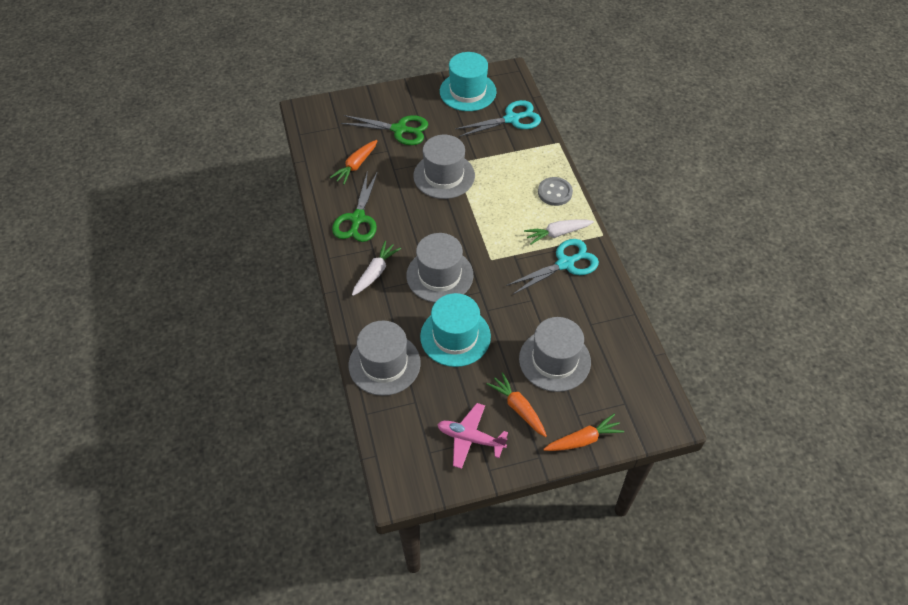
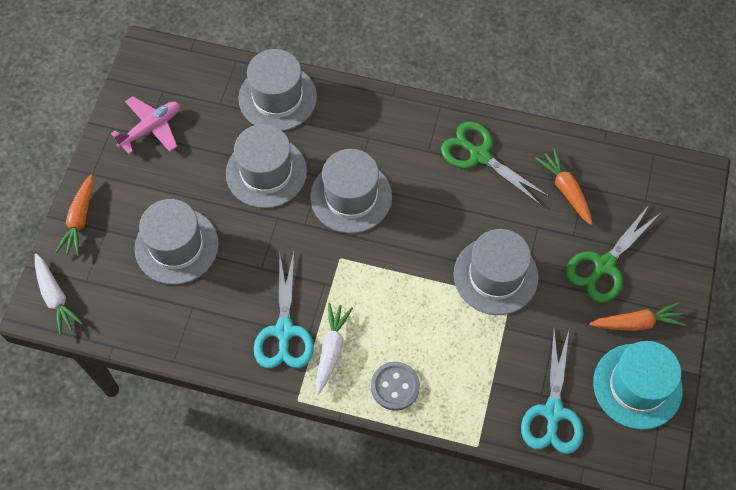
camera: 120 degrees right, 10 degrees up
white carrot [352,241,401,296] -> white carrot moved to [35,254,83,336]
turquoise hat [420,293,491,367] -> grey hat [226,124,307,208]
orange carrot [486,372,547,437] -> orange carrot moved to [589,302,686,331]

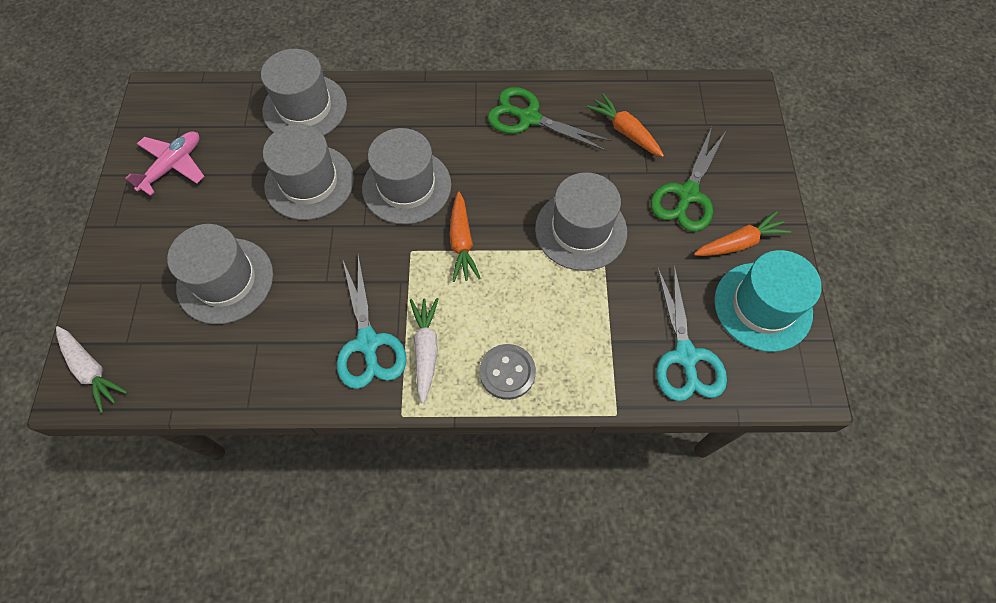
camera: 15 degrees left, 0 degrees up
orange carrot [55,174,93,256] -> orange carrot moved to [449,192,481,282]

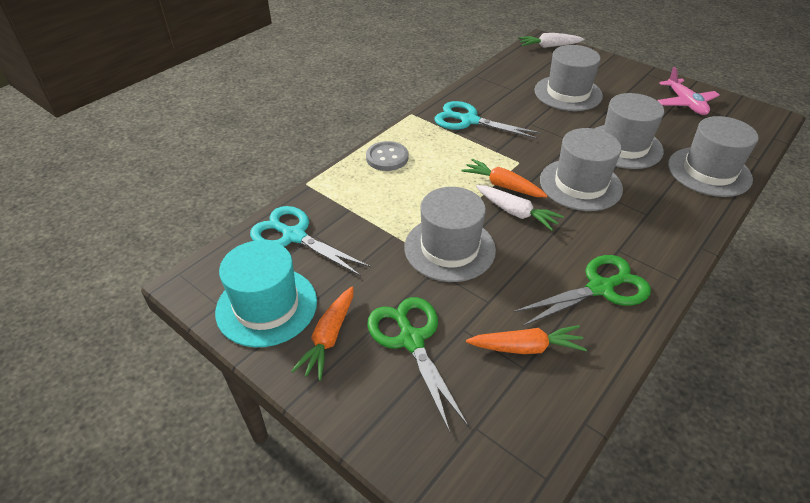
camera: 130 degrees right, 20 degrees down
white carrot [410,298,438,403] -> white carrot moved to [476,185,564,231]

